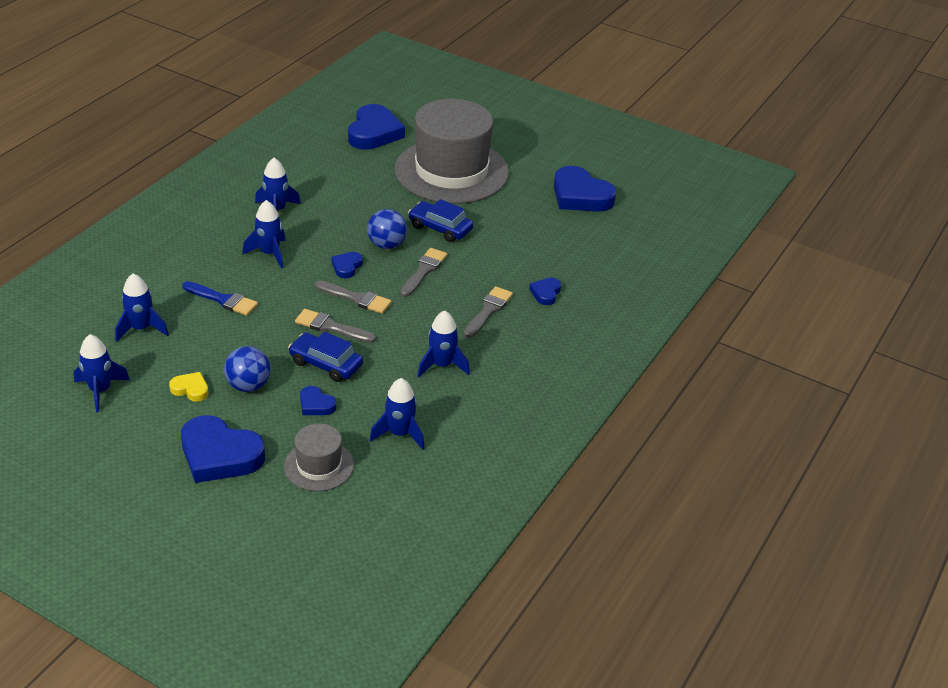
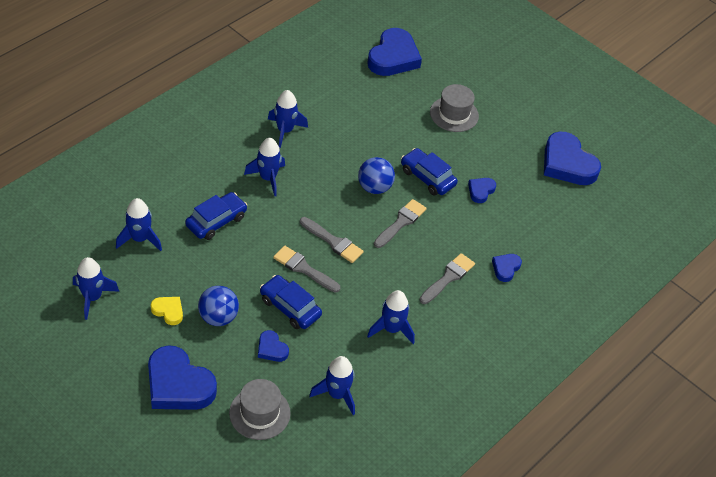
camera: 10 degrees right, 10 degrees up
blue brush [182,281,258,316] -> blue car [185,192,247,240]
blue heart [331,252,363,278] -> blue heart moved to [468,178,496,203]
grey hat [394,99,509,204] -> grey hat [430,84,479,132], size x0.46

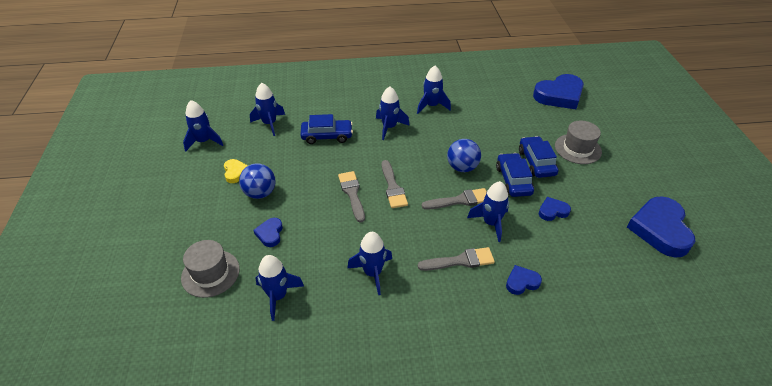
camera: 45 degrees right, 5 degrees down
blue heart [148,345,217,410] -> none
blue car [260,275,322,329] -> blue car moved to [519,136,558,178]
none -> blue rocket [467,181,509,242]

